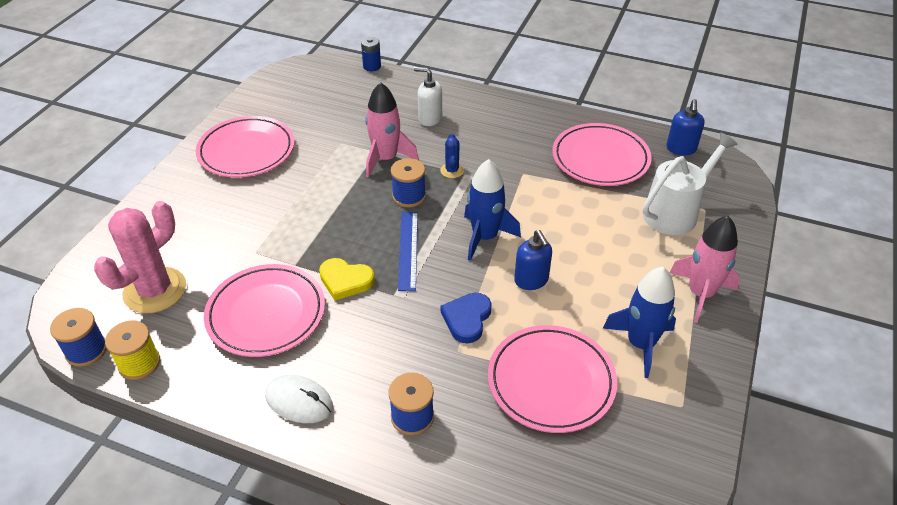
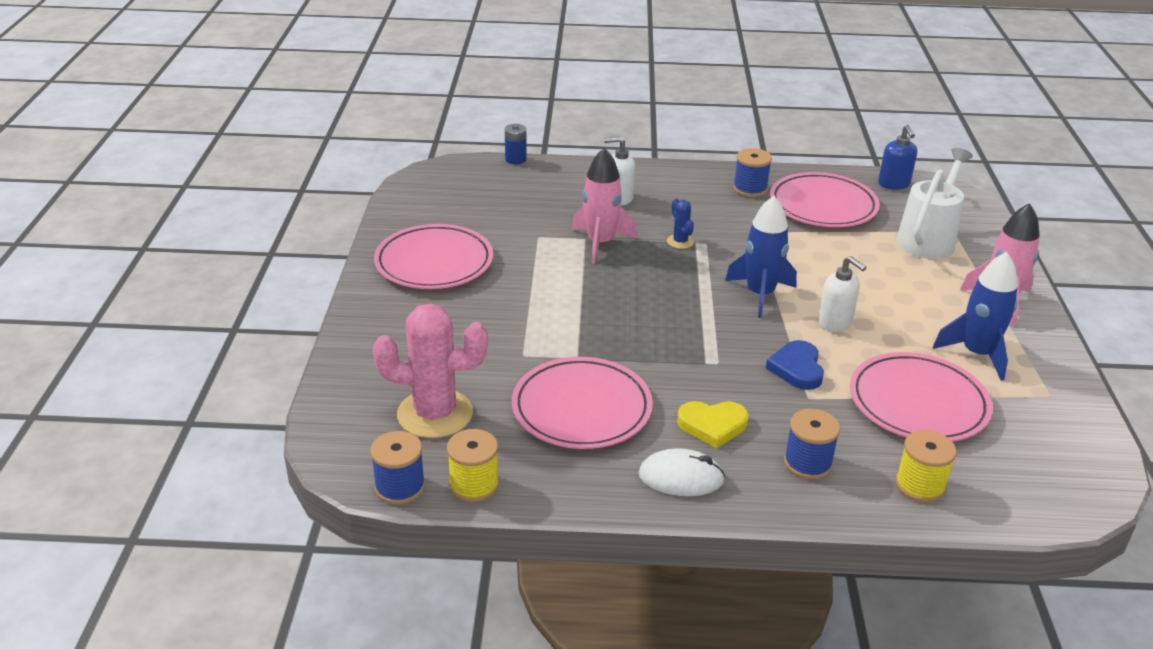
camera: 20 degrees left, 10 degrees down
pink cactus [94,201,186,313] -> pink cactus turned 75 degrees clockwise [373,303,488,438]
yellow heart [319,258,375,300] -> yellow heart moved to [677,401,749,448]
blue spool [391,158,426,207] -> blue spool moved to [733,148,772,197]
blue ruler [398,212,418,291] -> none
blue soap dispenser [514,230,552,290] -> white soap dispenser [818,256,866,332]
none -> yellow spool [895,430,957,503]

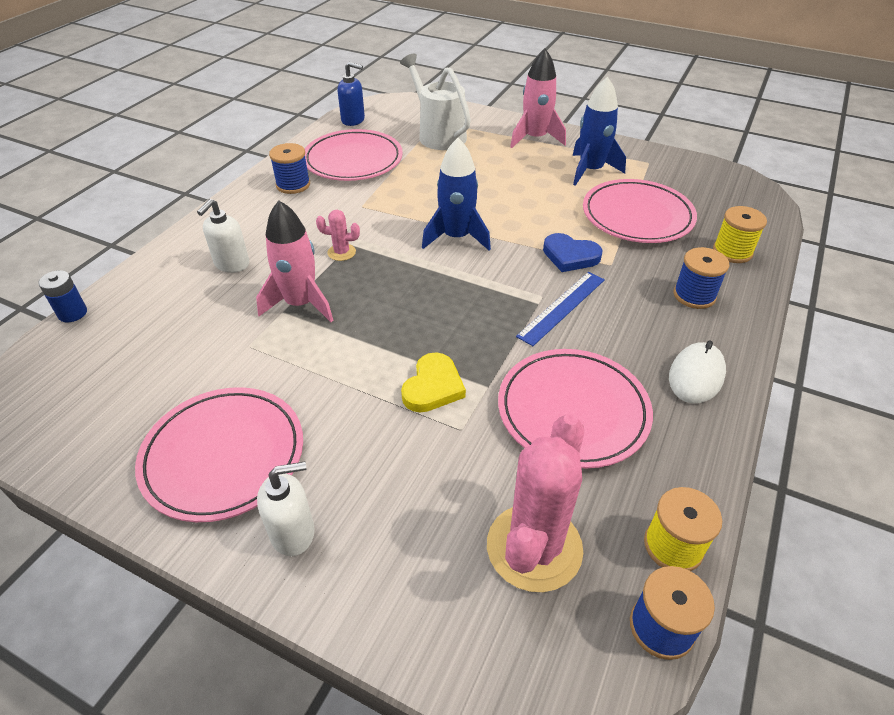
camera: 65 degrees left, 10 degrees up
blue cactus [667,198,694,249] -> pink cactus [316,210,360,261]
yellow heart [677,401,749,448] -> yellow heart moved to [401,352,466,413]
white soap dispenser [818,256,866,332] -> white soap dispenser moved to [257,462,315,556]
none -> blue ruler [516,272,605,346]

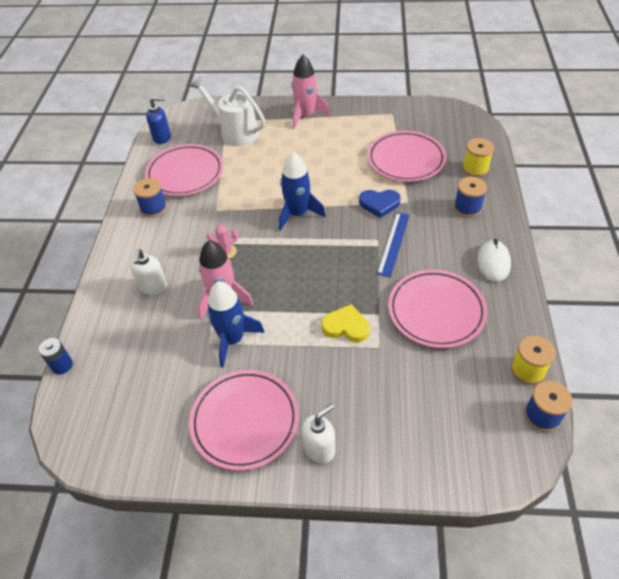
camera: 20 degrees left, 5 degrees up
yellow heart [401,352,466,413] -> yellow heart turned 75 degrees counterclockwise [321,304,370,342]
pink cactus [487,414,584,592] -> none
blue rocket [572,76,626,186] -> blue rocket moved to [207,281,265,367]

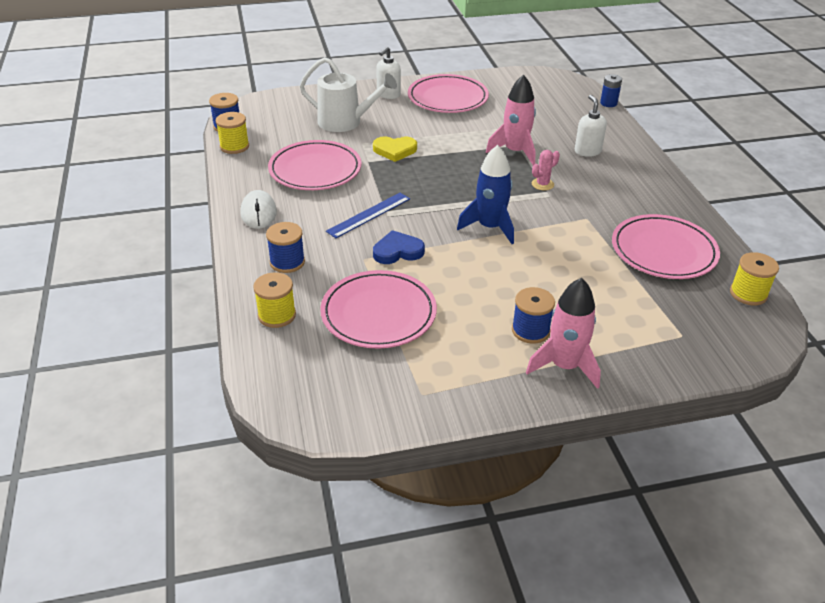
camera: 160 degrees right, 10 degrees down
blue spool [133,178,167,218] -> blue spool moved to [512,287,555,344]
blue soap dispenser [146,97,171,144] -> yellow spool [730,252,779,305]
white watering can [190,77,265,146] -> white watering can moved to [300,57,397,132]
blue rocket [207,281,265,367] -> none
blue ruler [377,212,410,277] -> blue ruler turned 45 degrees clockwise [326,193,410,238]

